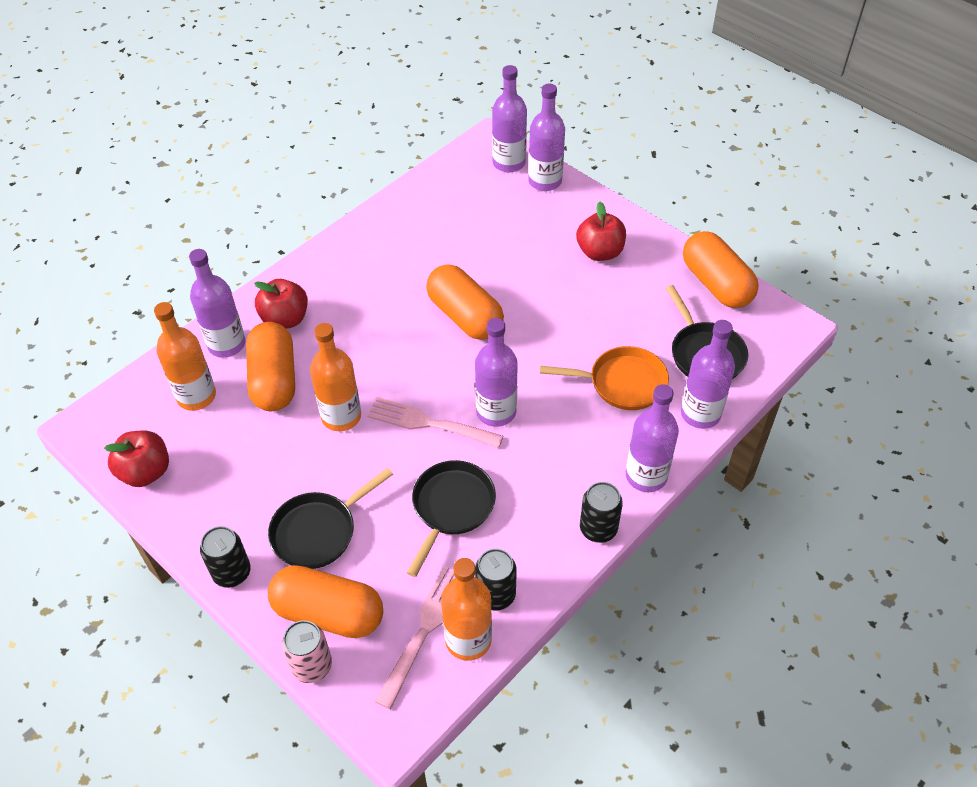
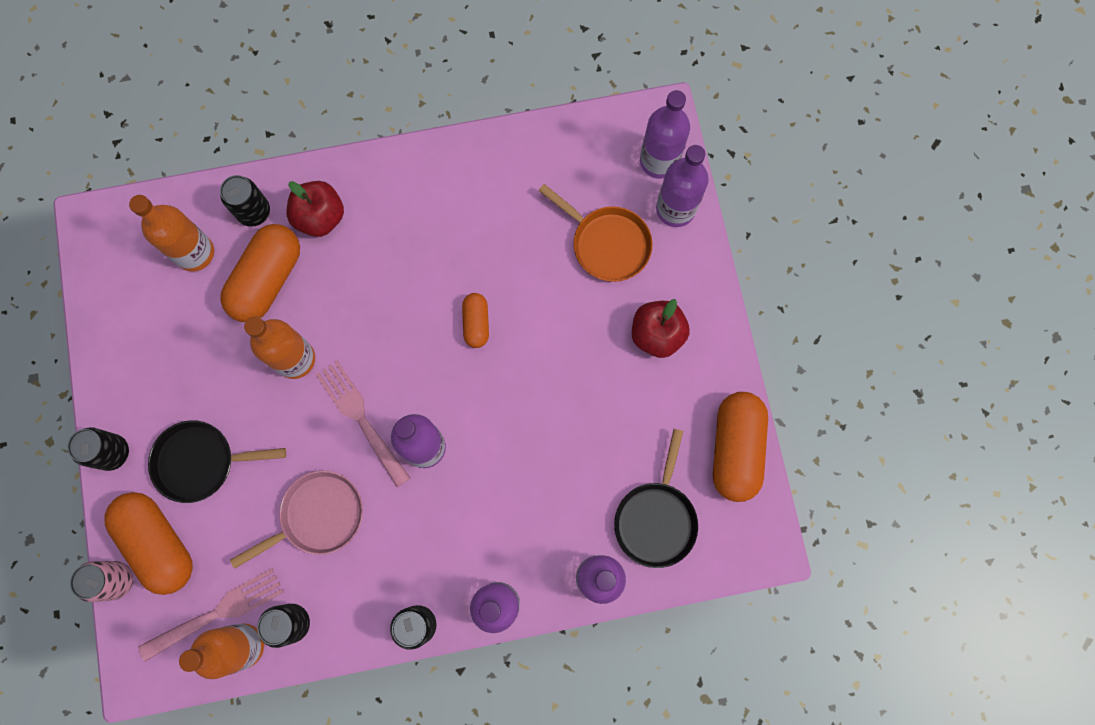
camera: 35 degrees right, 25 degrees up
red apple [104,430,169,487] -> none
purple bottle [189,249,245,358] -> black can [220,175,270,227]
black pan [407,460,496,577] -> pink pan [230,470,363,569]
orange capsule [426,264,504,340] -> orange capsule [462,293,489,348], size x0.53
orange pan [540,346,669,410] -> orange pan moved to [538,184,653,282]

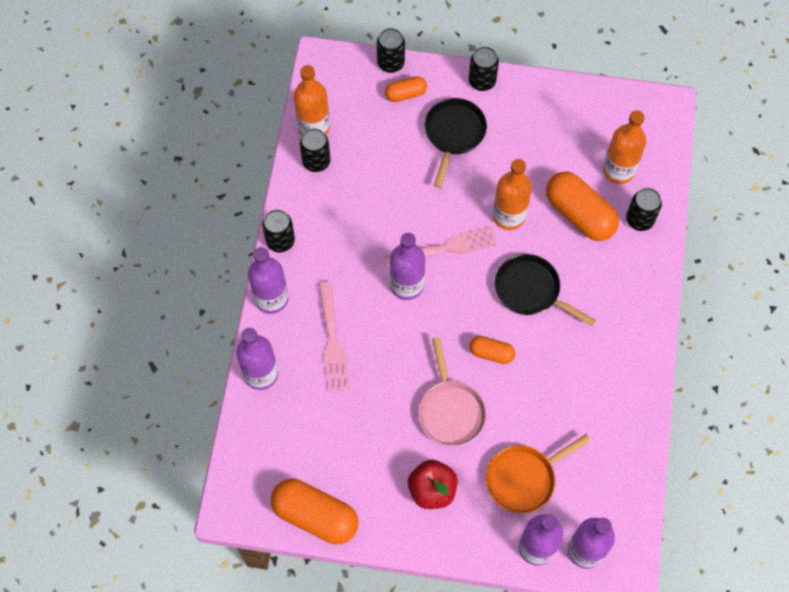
camera: 110 degrees right, 10 degrees down
pink can [70,561,133,602] -> black can [377,28,405,73]
orange capsule [104,492,193,595] -> orange capsule [385,76,427,102], size x0.53
pink fork [138,568,284,661] -> pink fork moved to [318,281,350,392]
pink pan [230,470,363,569] -> pink pan moved to [418,337,487,446]
red apple [287,181,344,237] -> none
black pan [614,429,698,568] -> black pan moved to [495,254,596,326]

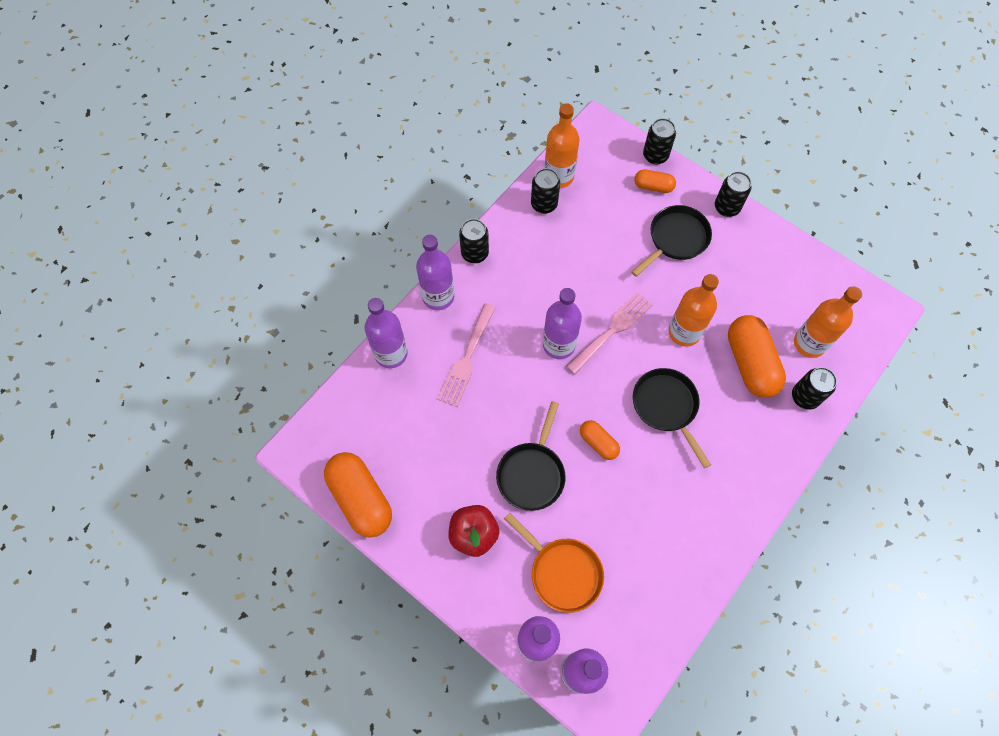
camera: 30 degrees right, 0 degrees up
pink fork [384,226,497,268] -> pink fork turned 60 degrees counterclockwise [566,292,653,375]
pink pan [418,337,487,446] -> black pan [496,401,566,511]
orange pan [486,434,591,514] -> orange pan turned 135 degrees counterclockwise [504,512,604,613]

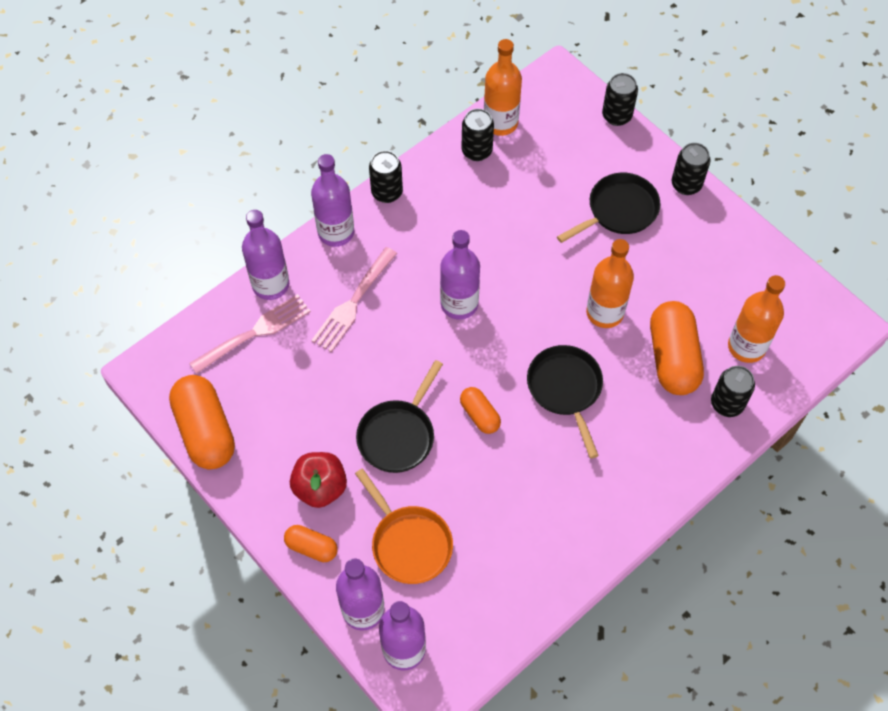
camera: 10 degrees right, 5 degrees down
pink fork [566,292,653,375] -> pink fork moved to [189,294,311,374]
orange capsule [634,169,676,193] -> orange capsule moved to [284,525,338,562]

